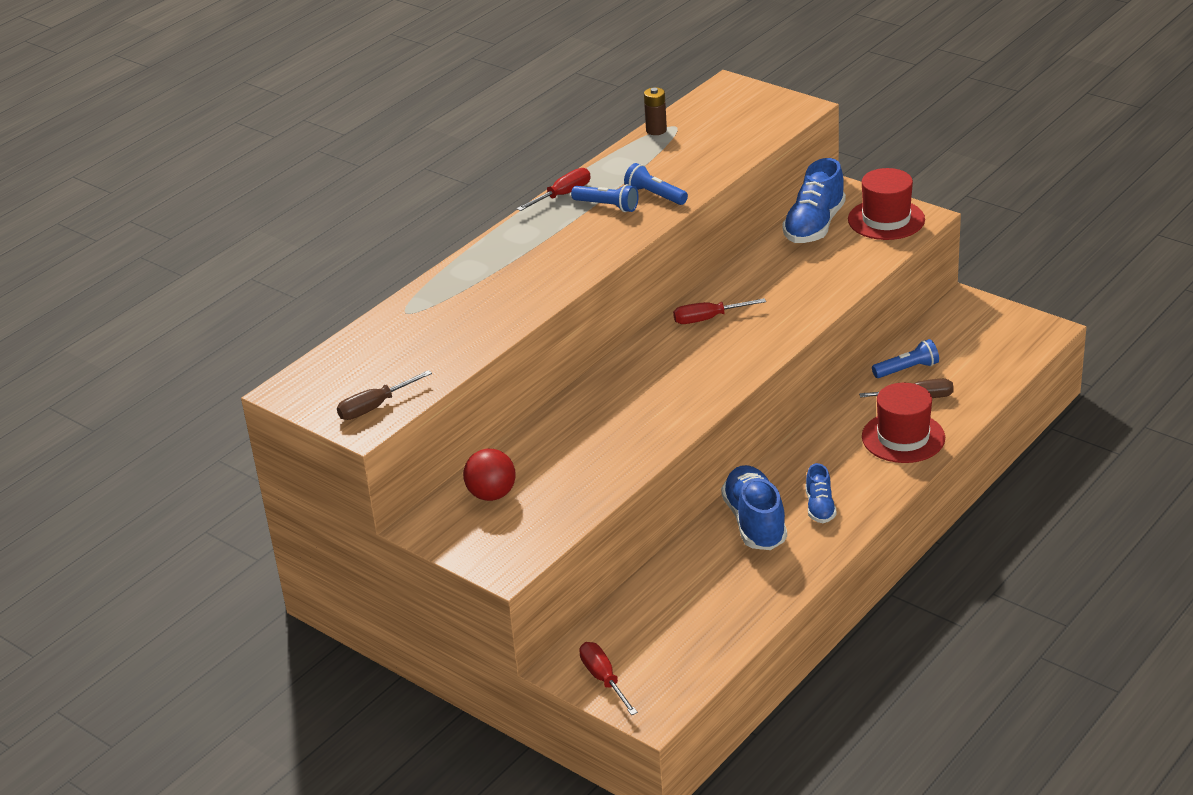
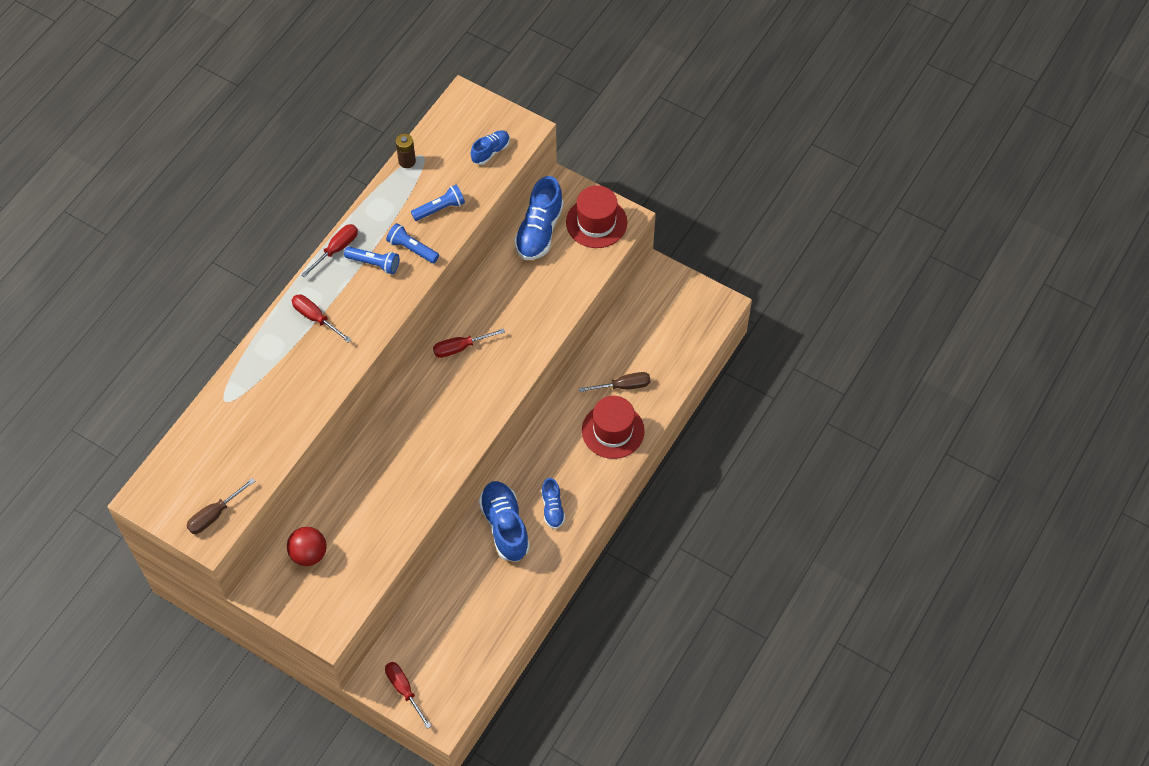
camera: 10 degrees left, 25 degrees up
blue flashlight [872,339,939,378] -> blue flashlight moved to [411,185,465,221]
none -> red screwdriver [292,294,352,343]
none -> blue shoe [471,130,510,165]

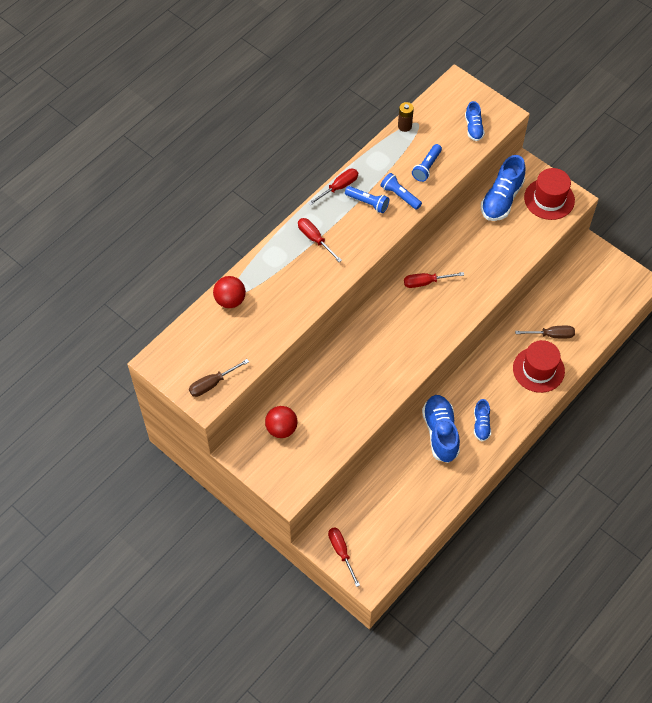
camera: 10 degrees right, 0 degrees up
blue flashlight [411,185,465,221] -> blue flashlight turned 135 degrees clockwise [412,144,442,182]
blue shoe [471,130,510,165] -> blue shoe turned 120 degrees clockwise [465,101,485,141]
none -> red ball [213,276,246,308]

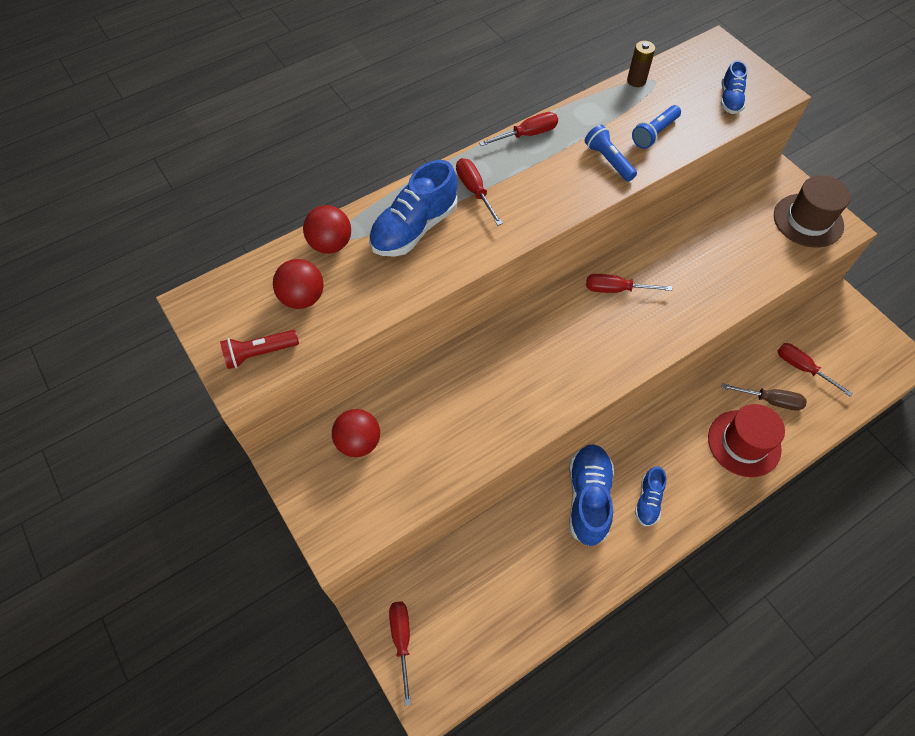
camera: 15 degrees right, 0 degrees up
brown screwdriver [189,359,249,397] -> red flashlight [220,330,299,369]
blue flashlight [345,186,389,213] -> none
blue shoe [481,155,526,221] -> blue shoe moved to [369,160,457,257]
red hat [524,168,575,220] -> brown hat [774,175,851,248]
none -> red ball [273,259,324,309]
none -> red screwdriver [778,343,853,397]

